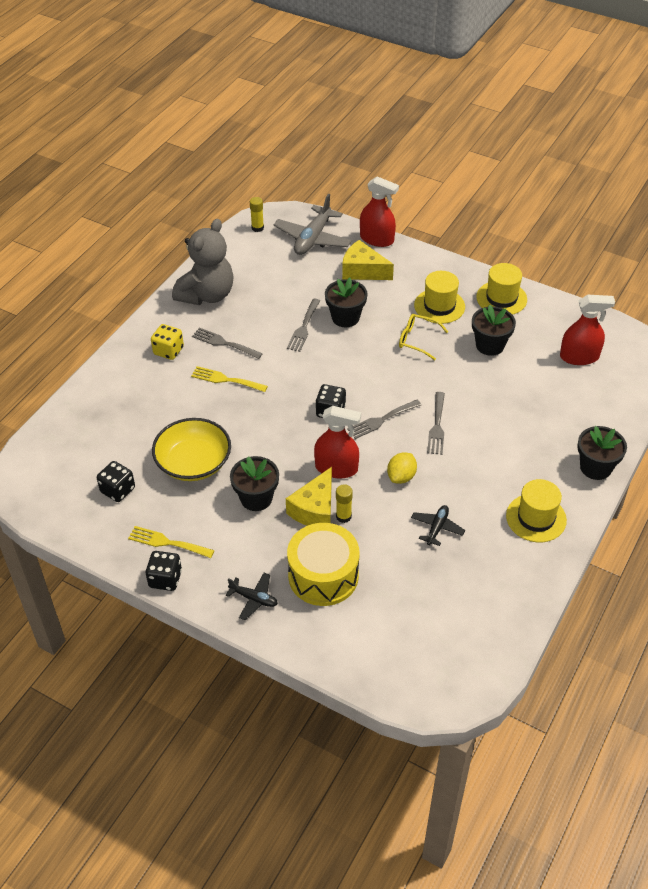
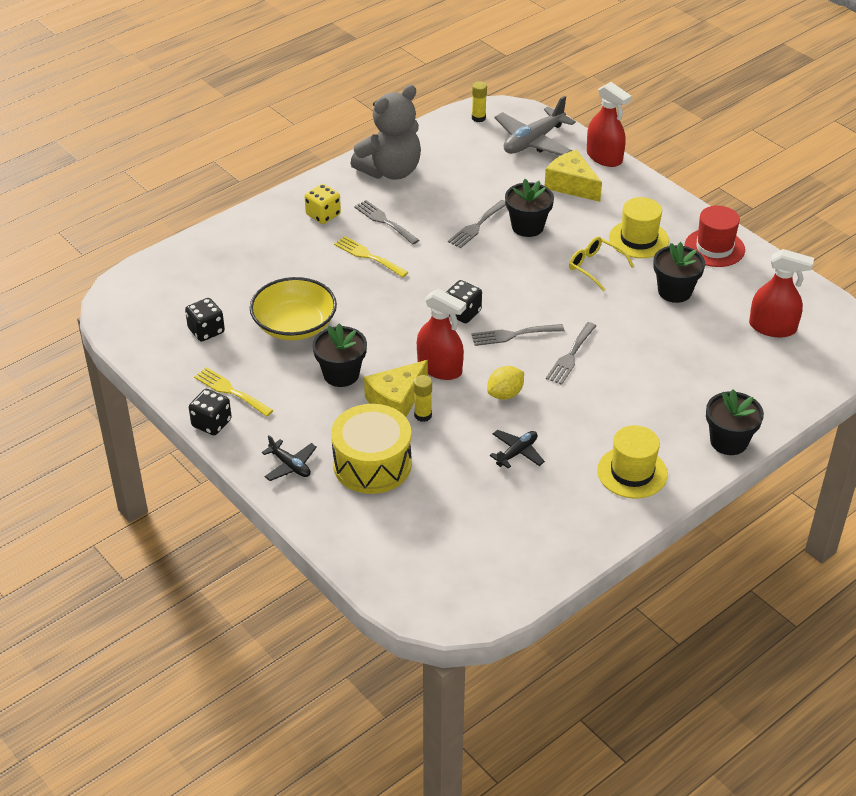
camera: 20 degrees right, 5 degrees down
yellow hat [476,263,527,315] -> red hat [685,205,745,267]

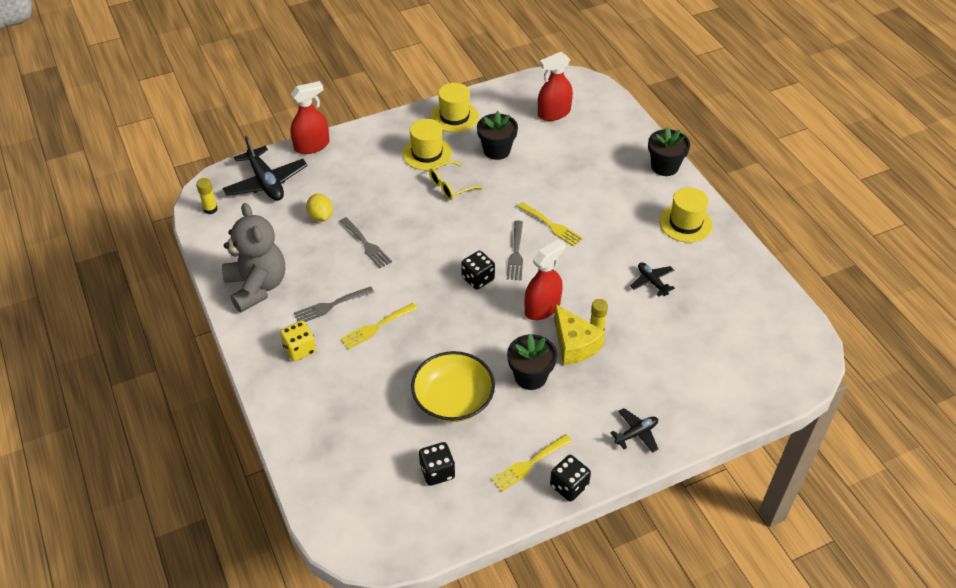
camera: 75 degrees left, 5 degrees up
yellow drum [331,404,412,494] -> none
yellow lemon [487,366,524,400] -> yellow lemon moved to [306,194,333,222]
grey plane [495,96,576,156] -> black plane [222,136,308,201]
black flower pot [505,179,554,237] -> none
yellow cheese [545,150,602,202] -> none
grey fork [546,322,596,385] -> yellow fork [517,202,583,246]
red hat [685,205,745,267] -> yellow hat [431,83,479,133]
red spray bottle [749,249,814,338] -> red spray bottle turned 150 degrees counterclockwise [538,52,573,121]

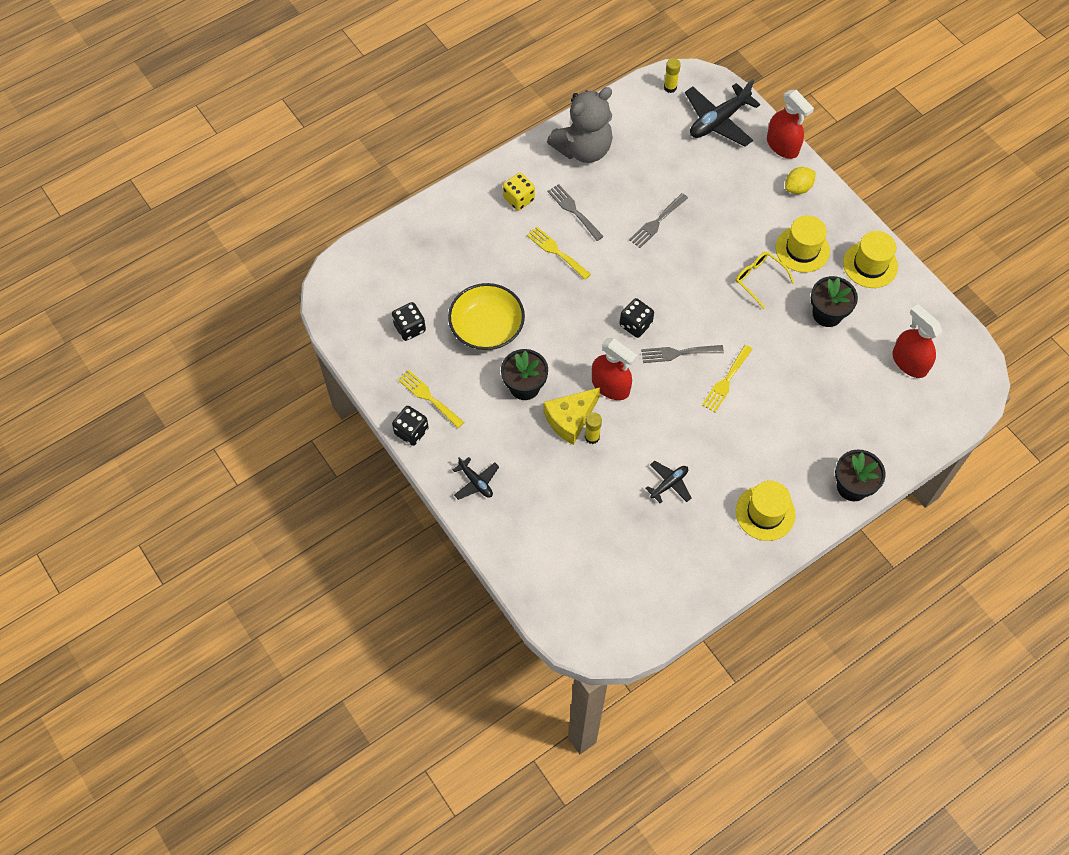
camera: 80 degrees right, 15 degrees up
yellow lemon [306,194,333,222] -> yellow lemon moved to [785,167,815,194]

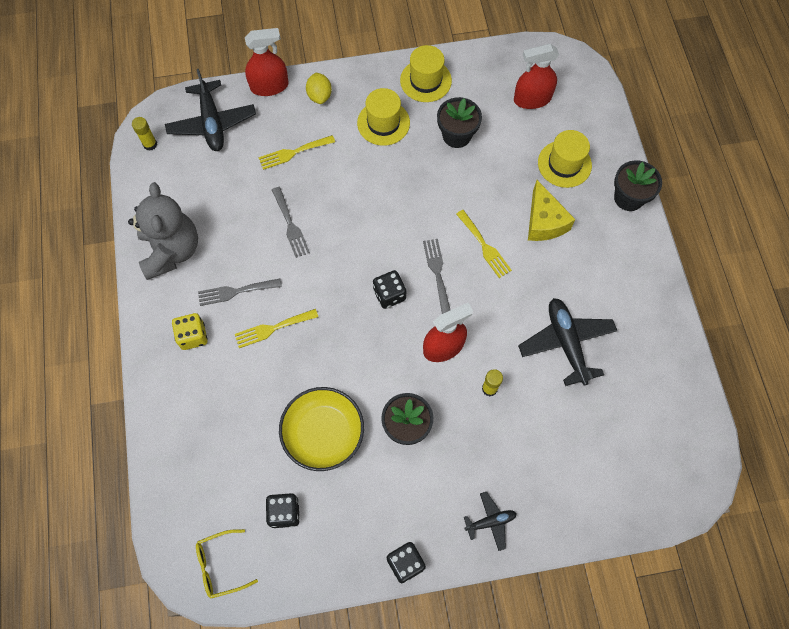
camera: 65 degrees left, 5 degrees up
yellow fork [398,370,464,428] -> yellow fork moved to [259,135,335,170]
yellow cheese [543,387,600,445] -> yellow cheese moved to [528,180,576,241]
grey fork [641,345,724,363] -> grey fork turned 150 degrees clockwise [423,239,450,314]
black plane [645,461,692,503] -> black plane [518,298,617,386], size x1.86
yellow glasses [735,251,794,309] -> yellow glasses moved to [196,529,258,599]
yellow hat [736,481,795,541] -> yellow hat moved to [538,130,592,188]

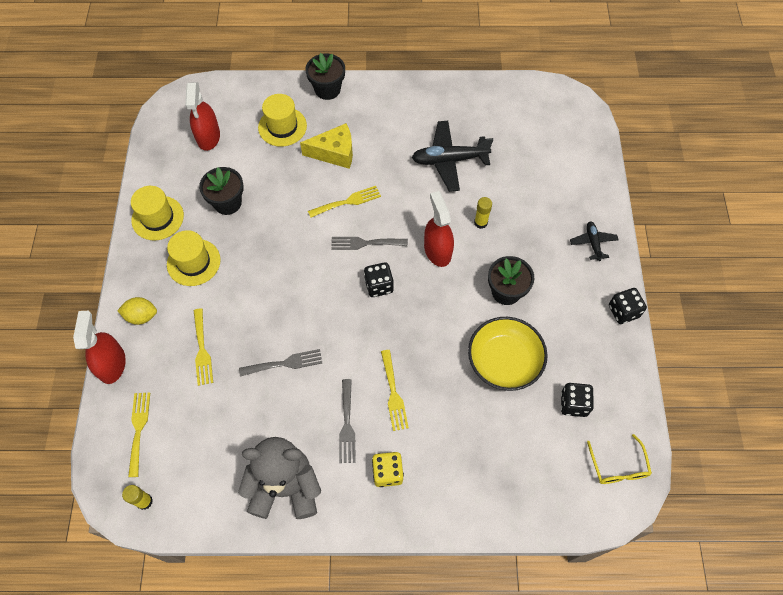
camera: 80 degrees left, 5 degrees down
black plane [165,69,256,151] -> yellow fork [128,393,150,477]

